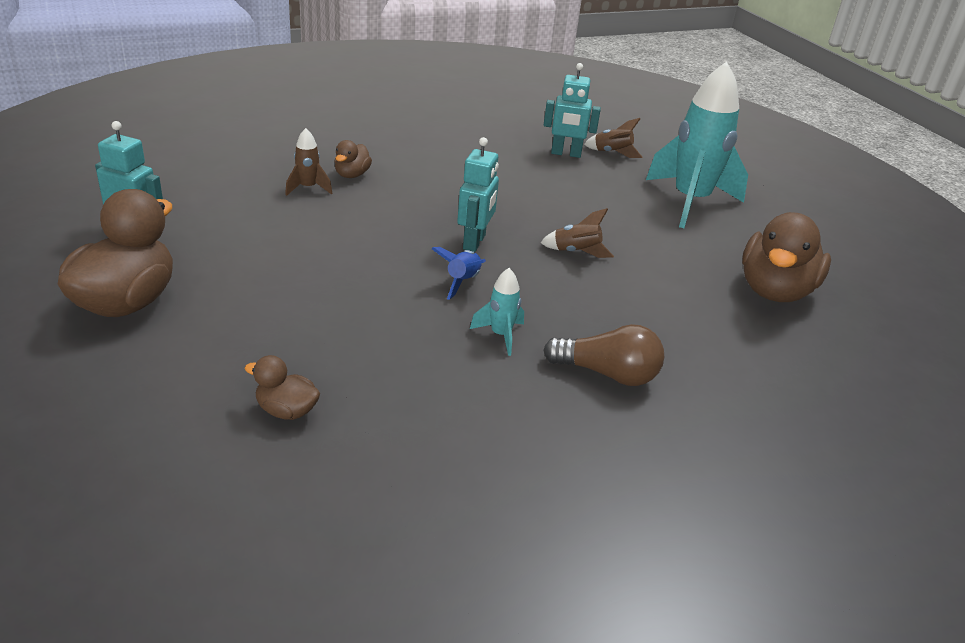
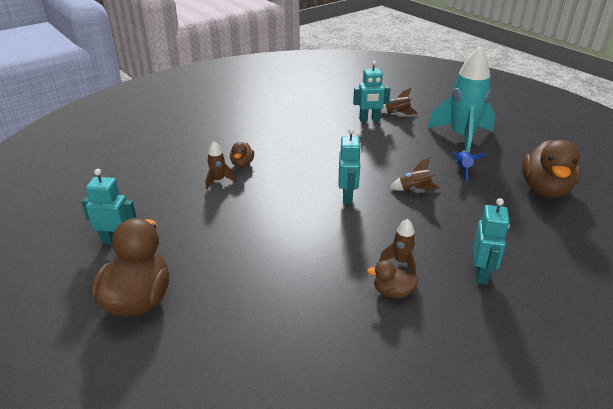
camera: 10 degrees left, 0 degrees up
brown duck [244,355,320,420] -> brown duck moved to [367,260,419,298]
blue rocket [432,247,486,300] -> blue rocket moved to [453,150,486,181]
turquoise rocket [470,268,524,356] -> brown rocket [379,219,416,275]
brown light bulb [543,324,664,386] -> turquoise robot [473,198,510,284]

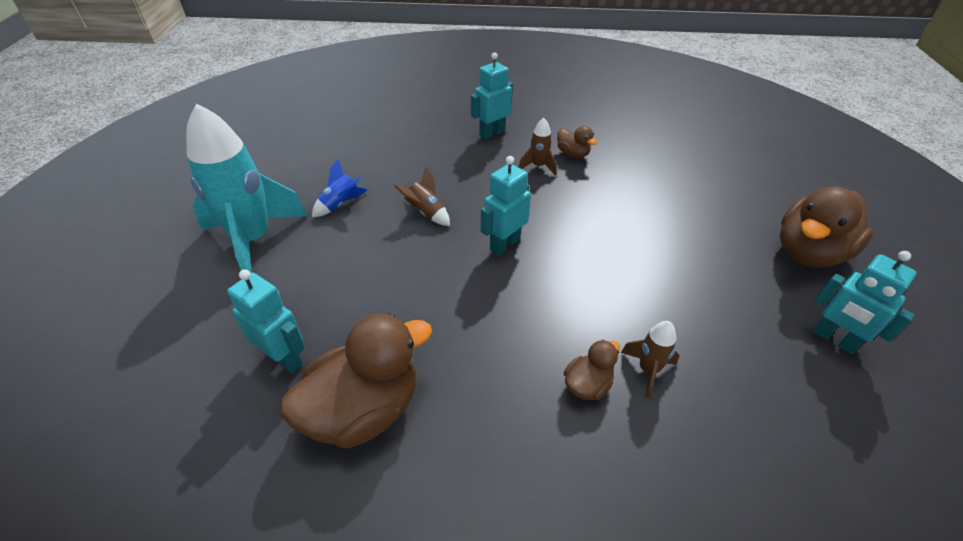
camera: 140 degrees left, 10 degrees up
brown rocket [381,88,417,115] -> none
brown duck [522,140,581,198] -> brown duck moved to [281,313,432,449]

